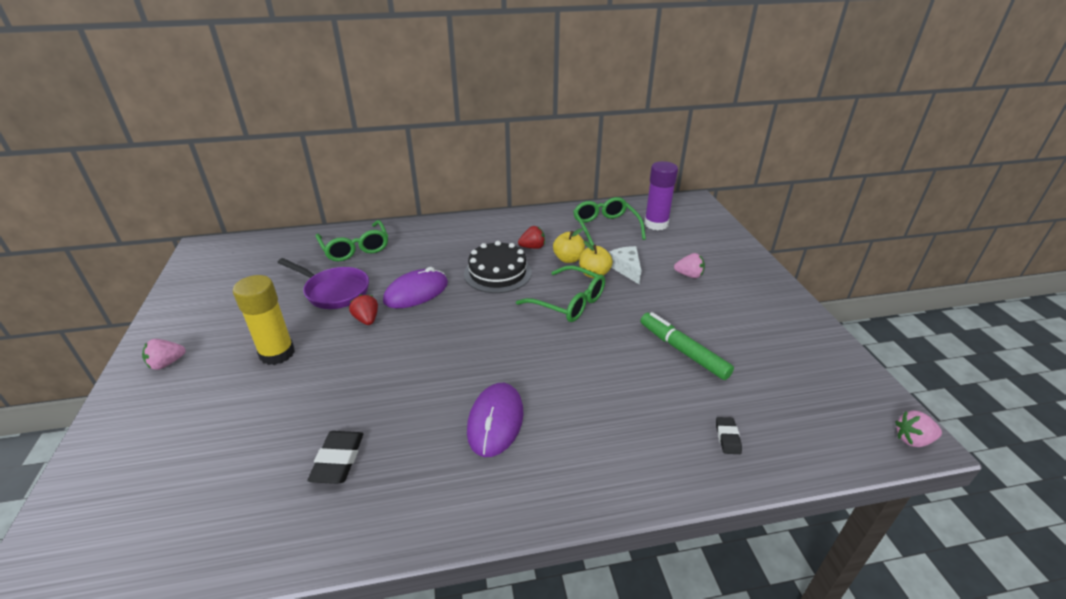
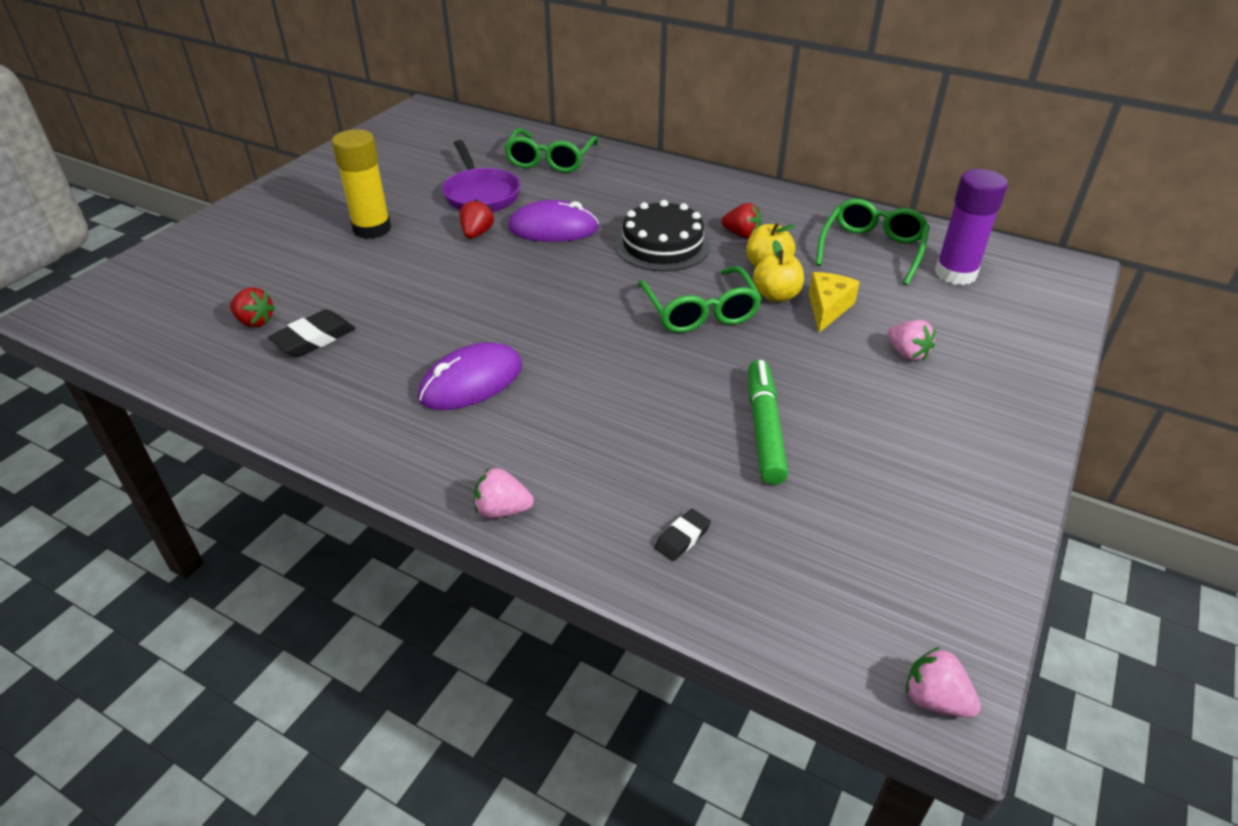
camera: 40 degrees right, 5 degrees up
pink strawberry [142,339,186,370] -> pink strawberry moved to [474,468,534,518]
white cheese [609,246,642,285] -> yellow cheese [809,272,860,333]
none -> red strawberry [230,287,275,327]

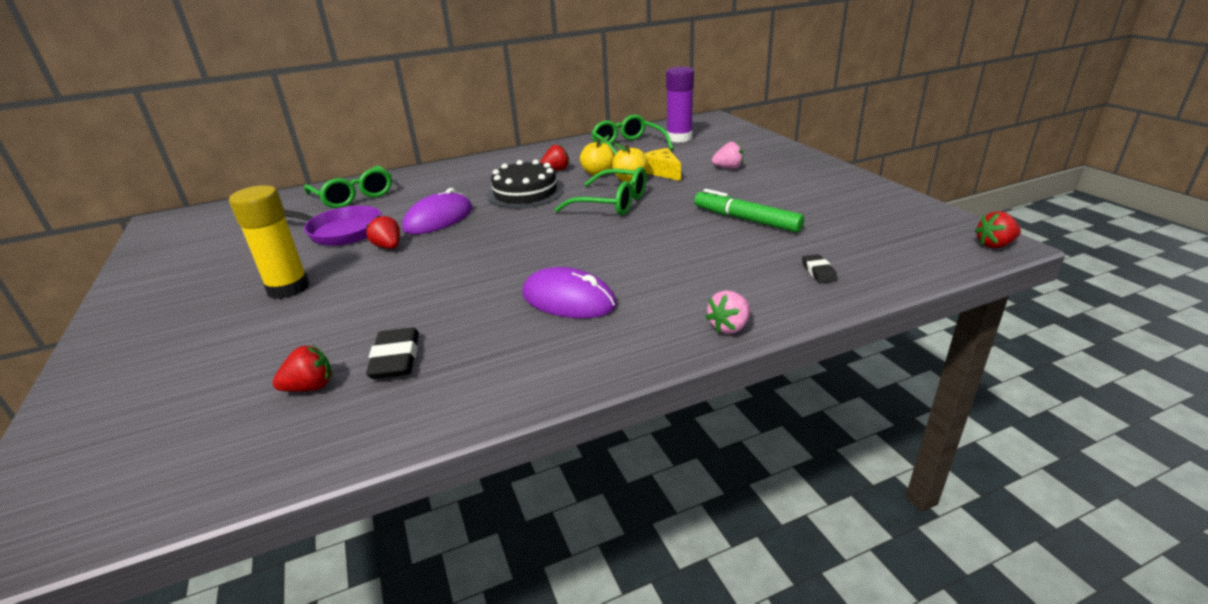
camera: 50 degrees left, 10 degrees down
purple mouse [418,342,522,410] -> purple mouse turned 60 degrees counterclockwise [522,267,617,318]
pink strawberry [906,647,981,718] -> red strawberry [975,211,1021,248]

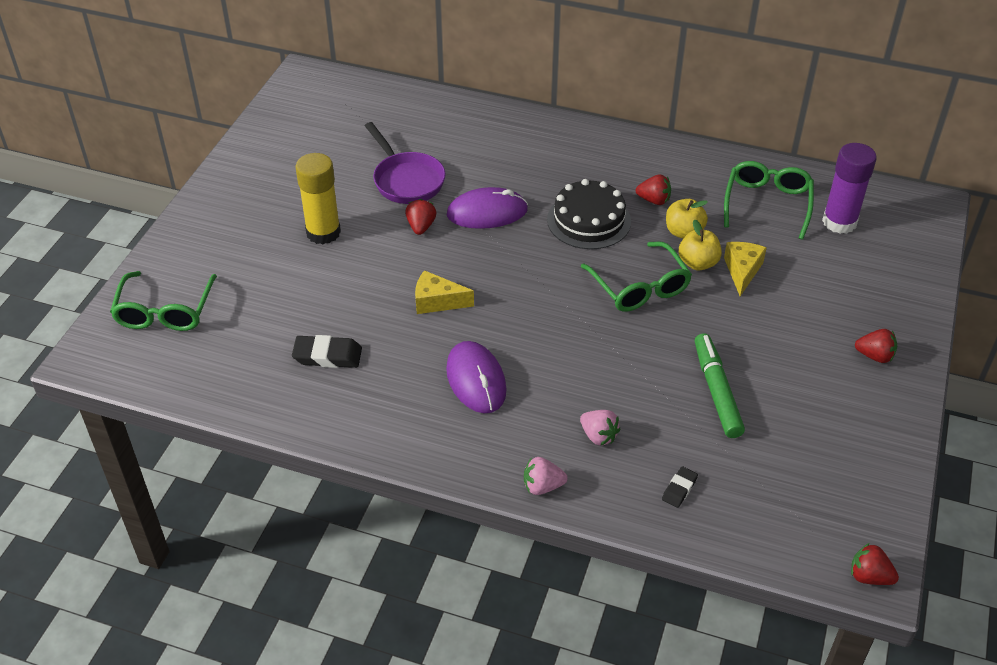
camera: 40 degrees right, 15 degrees up
red strawberry [272,345,332,392] -> red strawberry moved to [855,329,897,363]
green glasses [304,166,392,208] -> green glasses moved to [110,271,217,331]
black eraser [366,327,419,379] -> black eraser turned 60 degrees clockwise [292,335,362,368]
pink strawberry [712,142,743,169] -> pink strawberry moved to [580,410,620,446]
none -> yellow cheese [415,270,474,314]

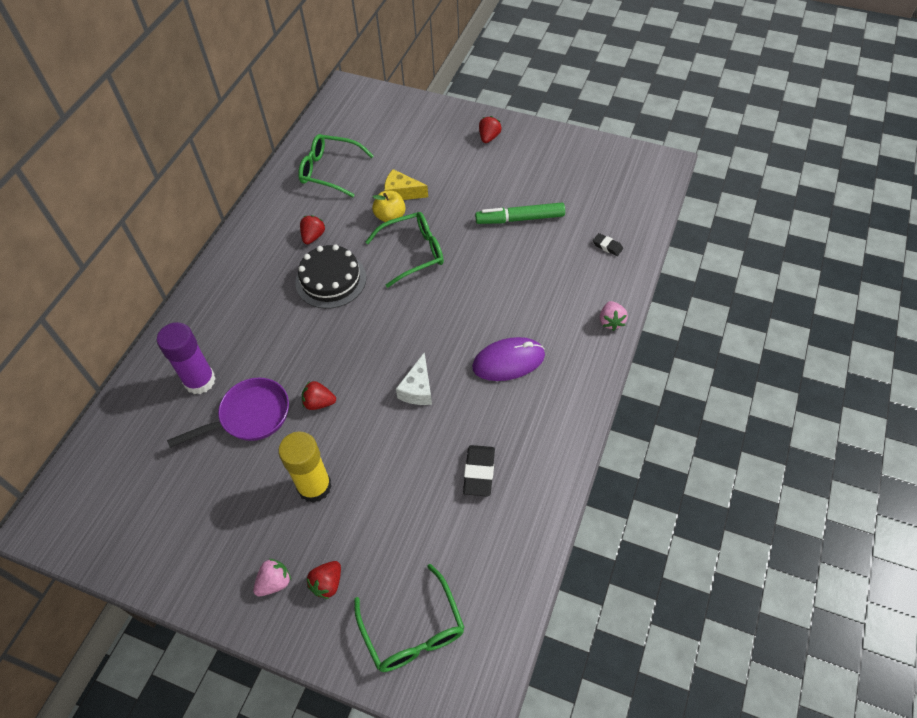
camera: 85 degrees left, 10 degrees up
green glasses [110,271,217,331] -> green glasses turned 60 degrees clockwise [354,564,465,672]
yellow cheese [415,270,474,314] -> white cheese [396,352,432,405]
purple mouse [446,187,528,229] -> none
pink strawberry [580,410,620,446] -> pink strawberry moved to [253,559,291,596]
yellow apple [666,199,708,239] -> none
purple glue stick [822,143,877,234] -> purple glue stick moved to [157,322,216,394]
red strawberry [851,543,899,585] -> red strawberry moved to [306,561,341,599]

